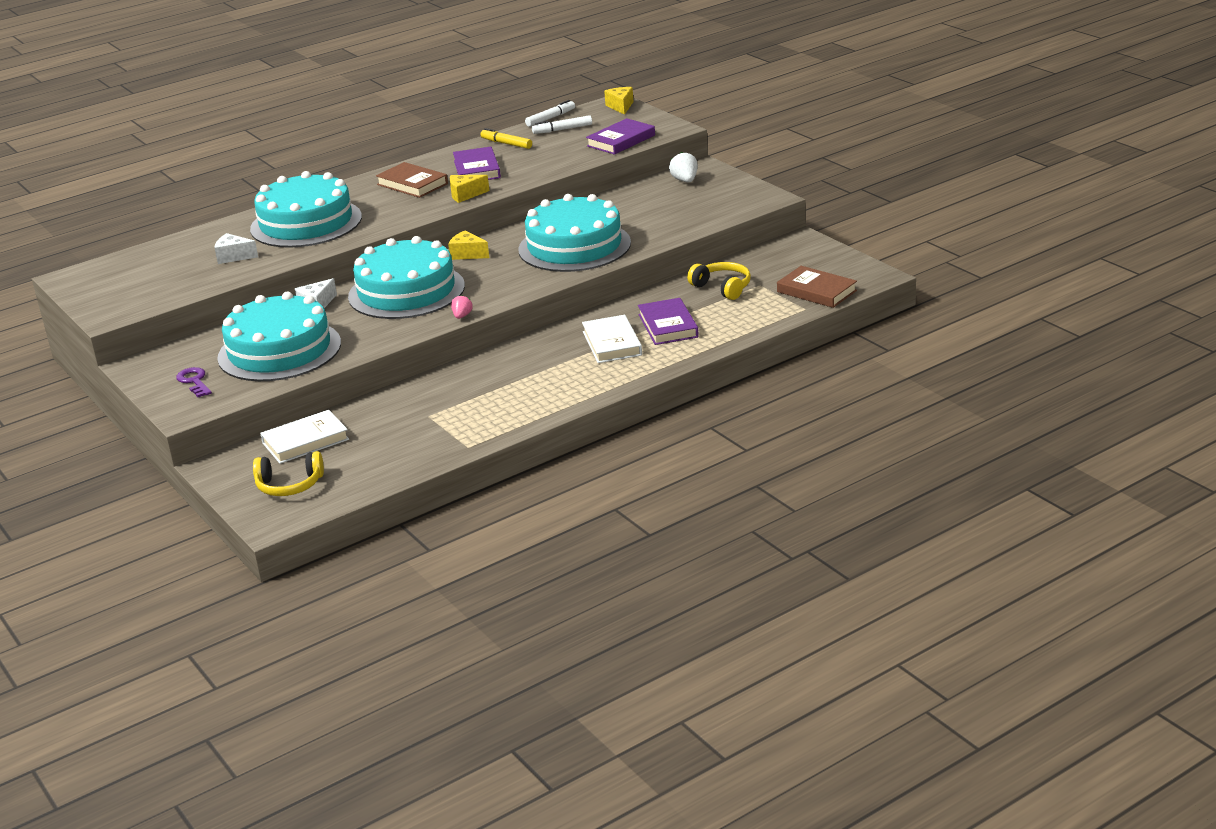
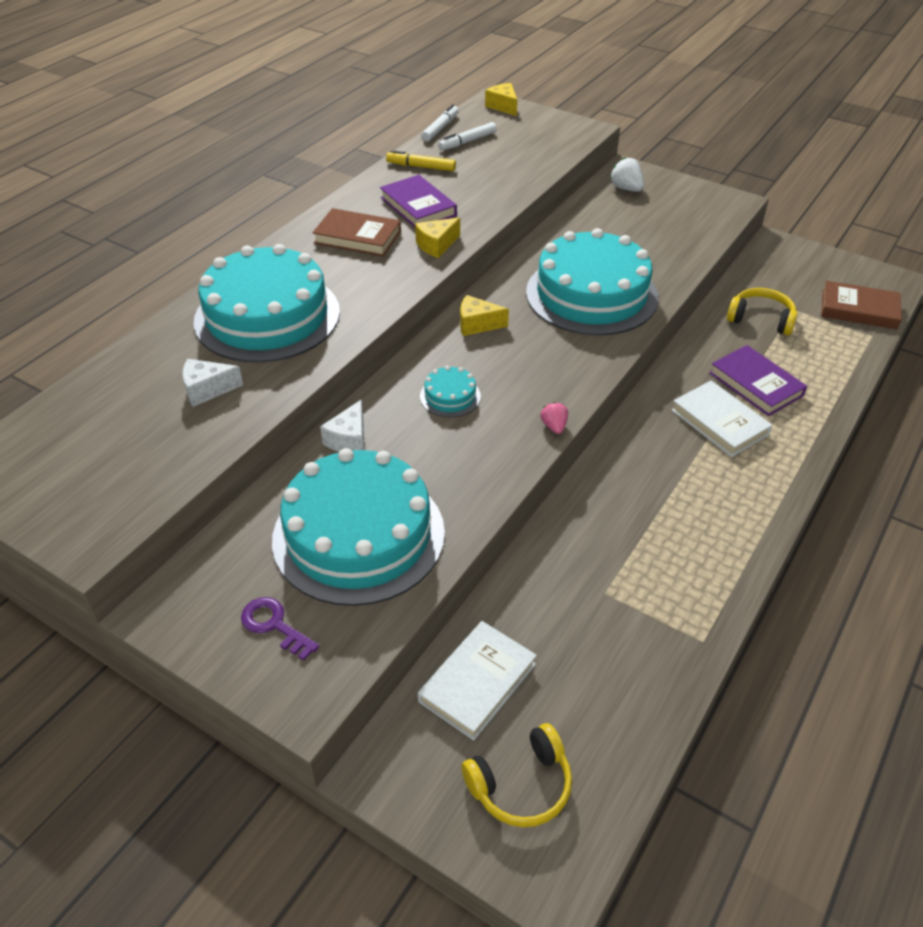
camera: 25 degrees left, 15 degrees up
turquoise cake [348,236,465,319] -> turquoise cake [420,366,481,417], size x0.41
purple book [586,118,655,155] -> none

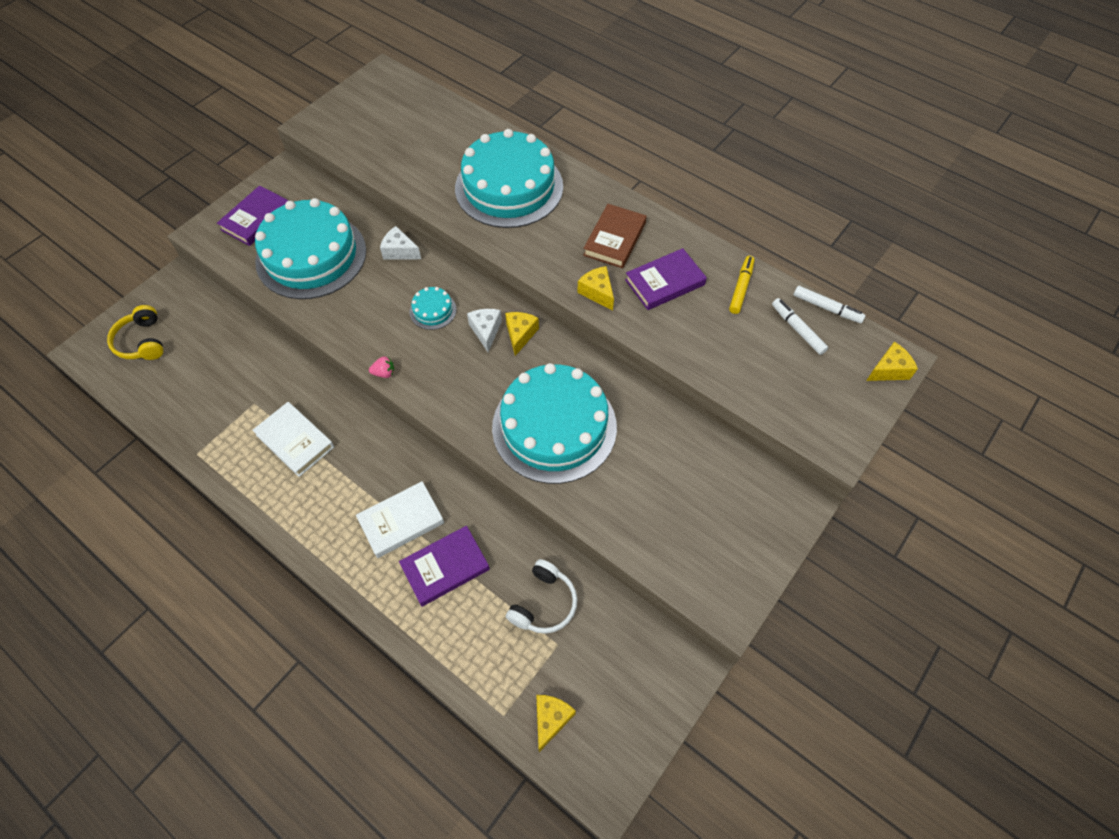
camera: 95 degrees right, 15 degrees up
white cheese [183,359,243,407] -> white cheese moved to [467,309,502,352]
purple key [241,597,319,661] -> purple book [217,185,289,246]
white book [418,621,537,741] -> white book moved to [252,402,334,477]
white strawberry [610,157,644,192] -> none
yellow headphones [727,288,798,336] -> white headphones [506,559,578,634]
brown book [821,281,902,329] -> yellow cheese [536,695,576,752]

